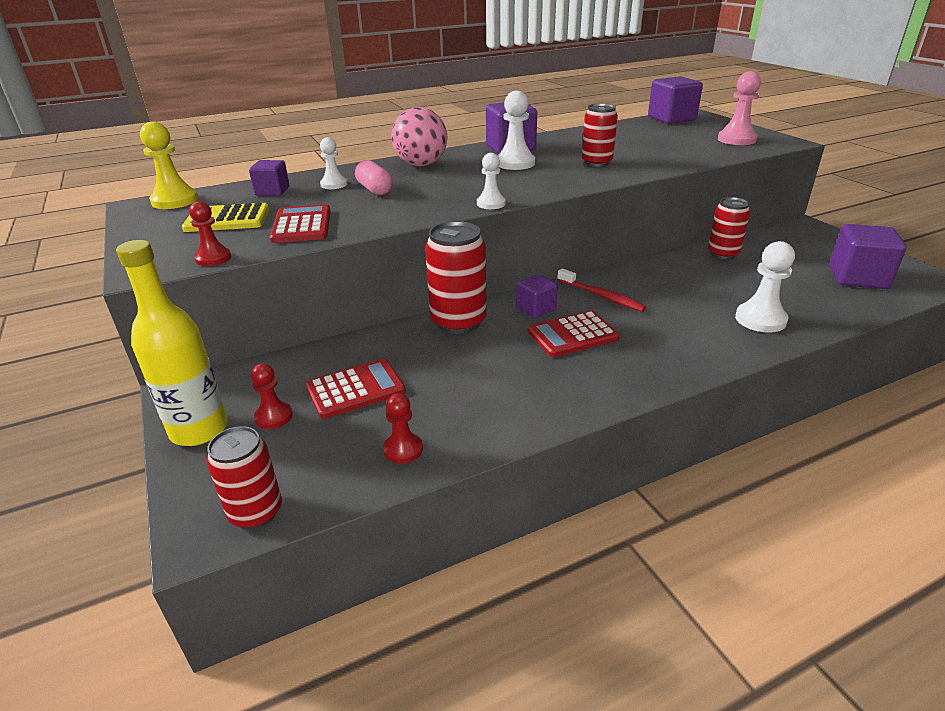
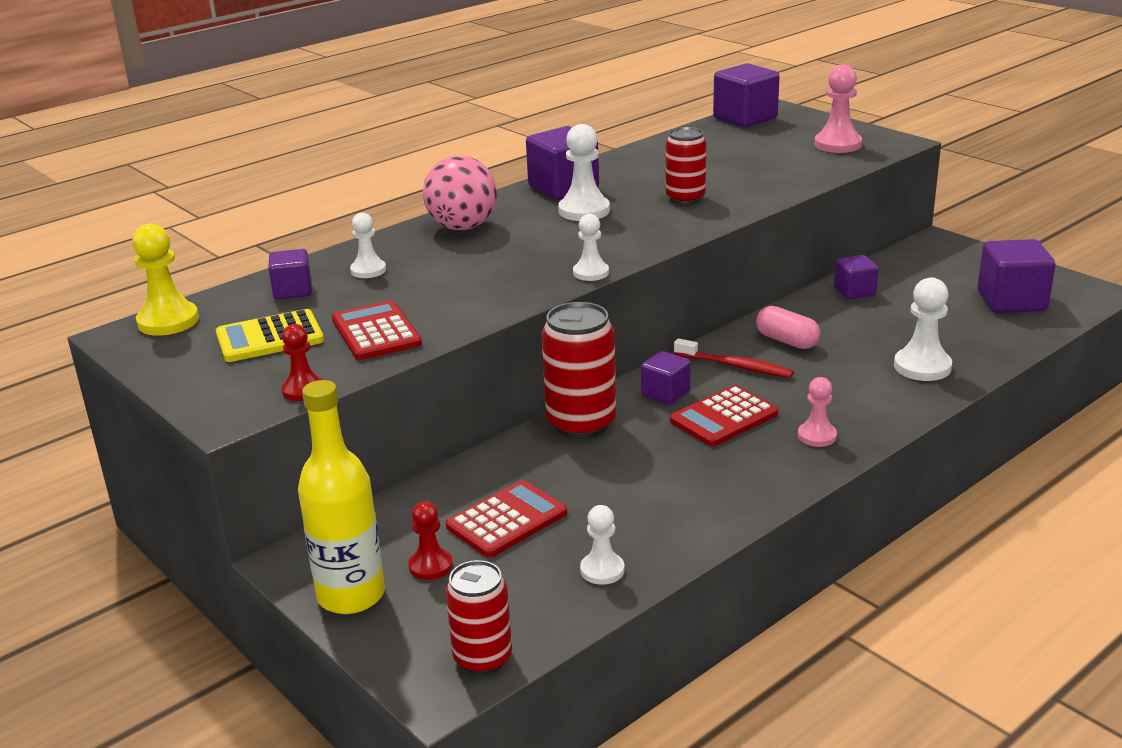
camera: 15 degrees left, 5 degrees down
pink capsule [355,160,393,195] -> pink capsule moved to [756,306,820,349]
red pawn [383,393,423,464] -> white pawn [580,505,625,585]
red can [708,197,750,259] -> purple cube [834,255,879,300]
none -> pink pawn [798,377,837,447]

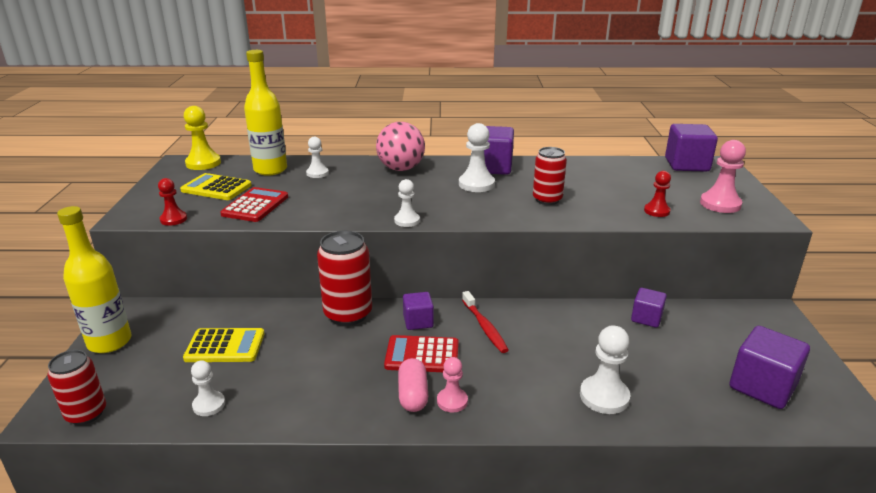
camera: 40 degrees right, 0 degrees up
purple cube [268,249,312,299] -> yellow bottle [244,50,287,176]
red pawn [408,501,453,580] -> red pawn moved to [644,171,671,217]
red calculator [446,480,567,557] -> yellow calculator [183,328,265,362]
pink capsule [756,306,820,349] -> pink capsule moved to [398,358,428,412]

